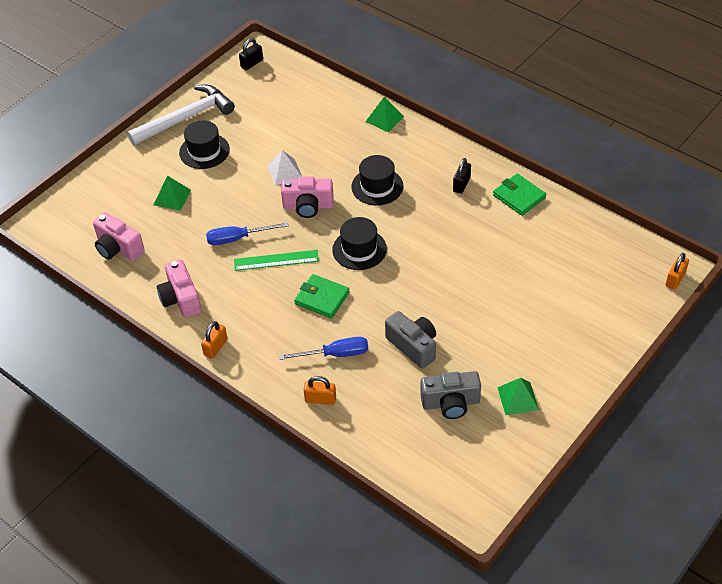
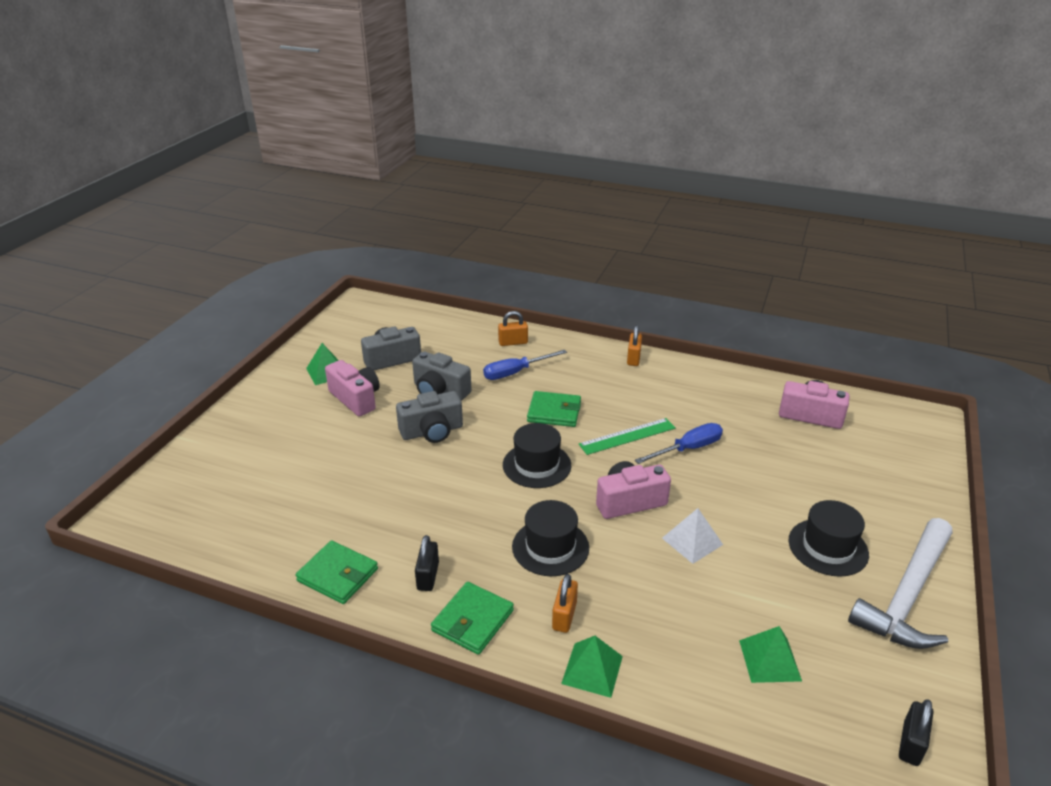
camera: 160 degrees right, 15 degrees down
green pyramid [154,176,191,211] -> green pyramid moved to [739,626,802,683]
pink camera [157,259,201,318] -> pink camera moved to [325,360,380,416]
orange padlock [666,253,689,290] -> orange padlock moved to [552,574,578,633]
none -> grey camera [396,391,463,443]
none -> green wallet [431,582,514,655]

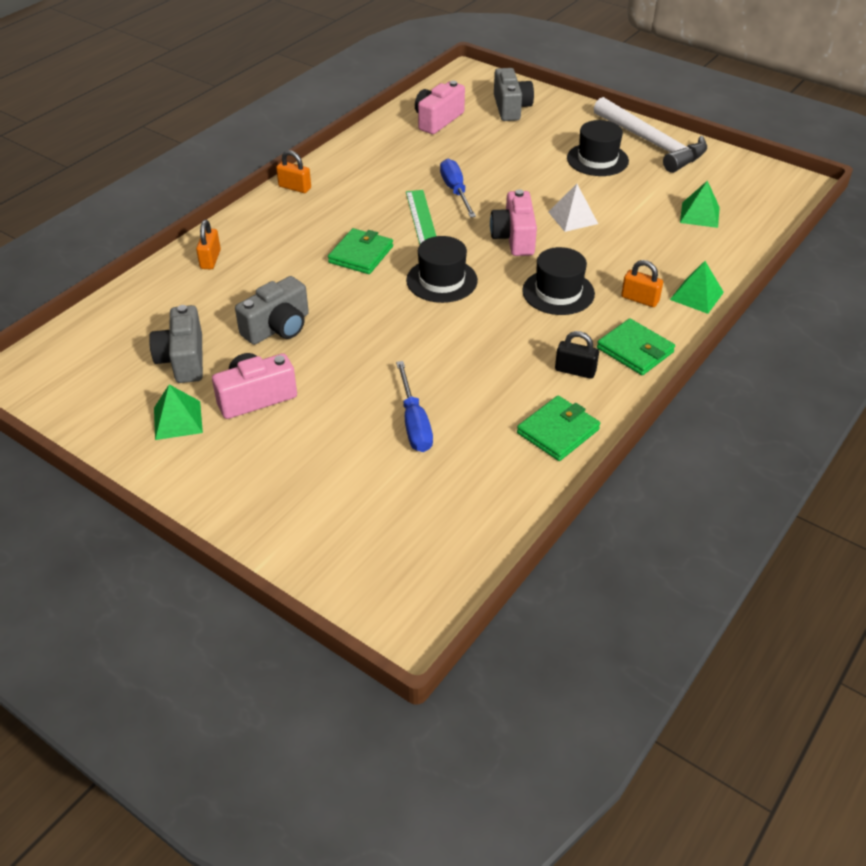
camera: 75 degrees left, 10 degrees up
grey camera [396,391,463,443] -> grey camera moved to [494,68,534,121]
blue screwdriver [483,350,567,380] -> blue screwdriver moved to [396,361,433,452]
black padlock [899,699,933,766] -> none

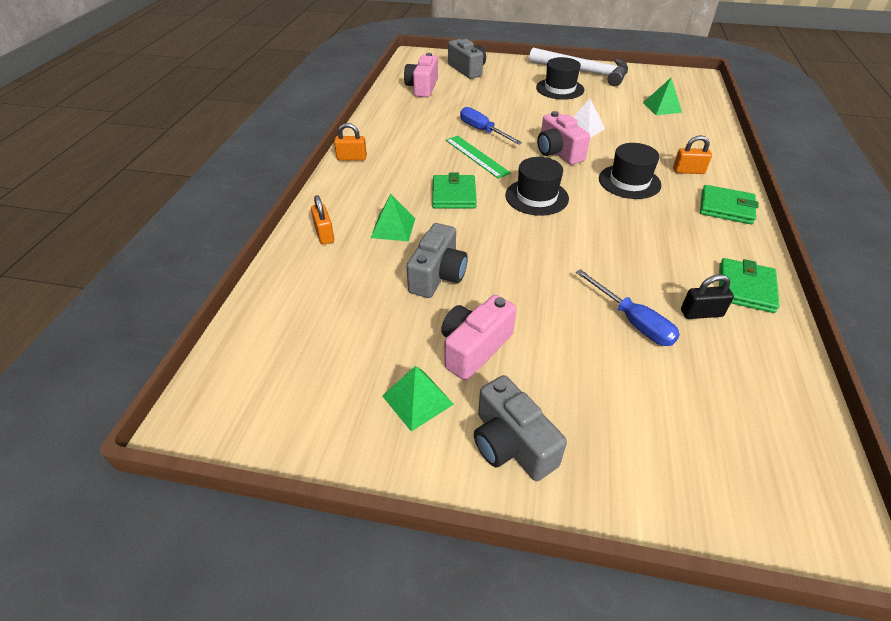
camera: 25 degrees left, 0 degrees up
grey camera [149,305,203,383] -> grey camera moved to [474,375,567,481]
black padlock [555,331,599,379] -> black padlock moved to [681,274,734,319]
green pyramid [670,261,724,314] -> green pyramid moved to [371,194,416,241]

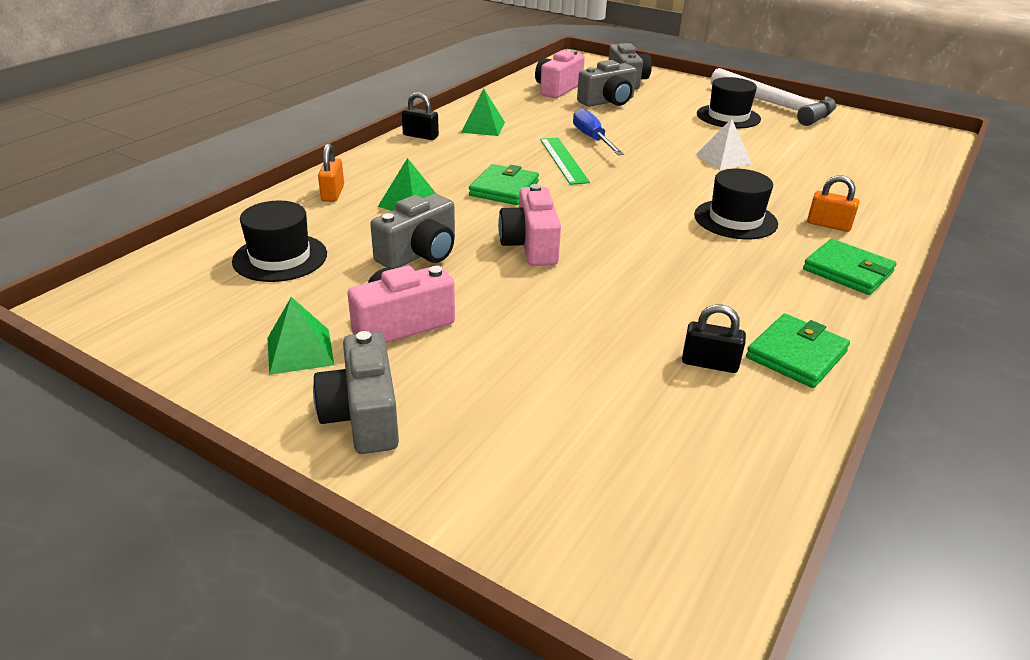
camera: 20 degrees right, 10 degrees down
orange padlock [334,123,367,161] -> black padlock [402,92,439,140]
black hat [505,157,569,216] -> black hat moved to [232,201,327,282]
pink camera [537,111,590,165] -> pink camera moved to [498,184,561,266]
blue screwdriver [576,269,680,346] -> none
green pyramid [643,78,682,115] -> green pyramid moved to [461,88,505,136]
none -> grey camera [577,60,637,107]

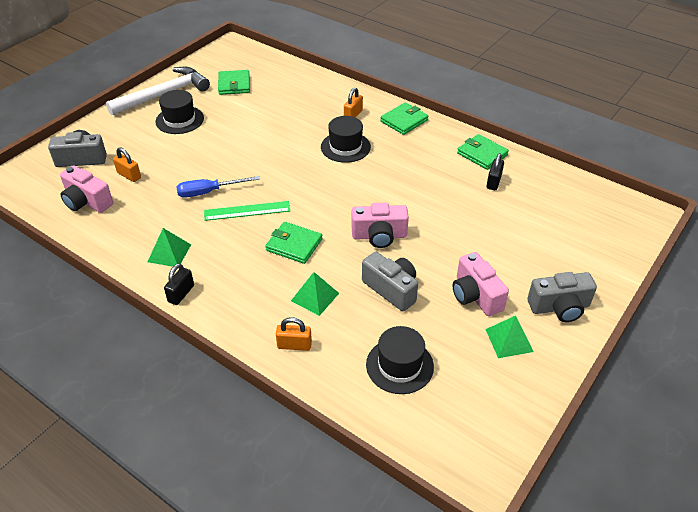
camera: 85 degrees left, 10 degrees up
grey camera [577,60,637,107] -> orange padlock [113,147,141,182]
white pyramid [696,118,752,170] -> none
none -> green wallet [218,70,250,95]

